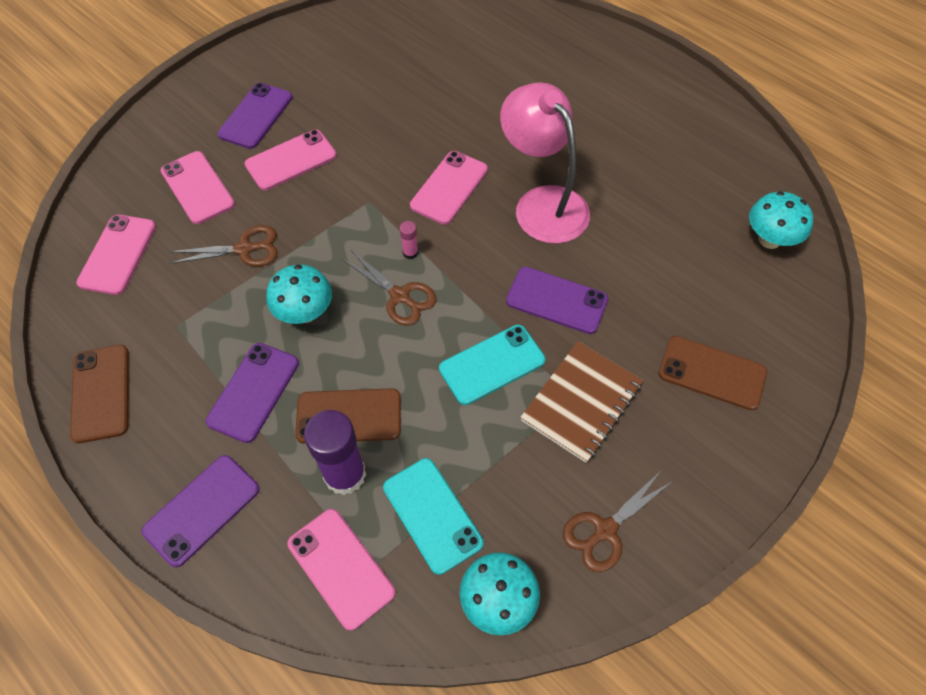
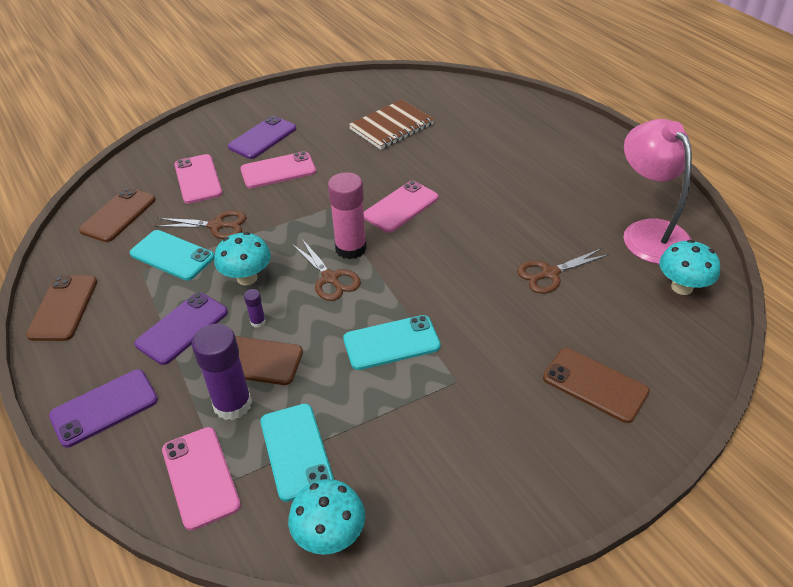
camera: 15 degrees right, 15 degrees down
pink phone [76,215,156,295] -> brown phone [79,187,156,242]
pink glue stick [400,221,418,259] -> pink glue stick [328,172,367,259], size x2.28
pink lamp [500,82,590,244] -> pink lamp moved to [624,119,692,264]
purple phone [506,267,608,334] -> none
brown notebook [520,341,643,463] -> brown notebook moved to [349,99,434,150]
brown scissors [563,471,673,572] -> brown scissors moved to [517,248,609,294]
none -> turquoise phone [130,230,214,281]
none -> purple glue stick [244,289,266,328]

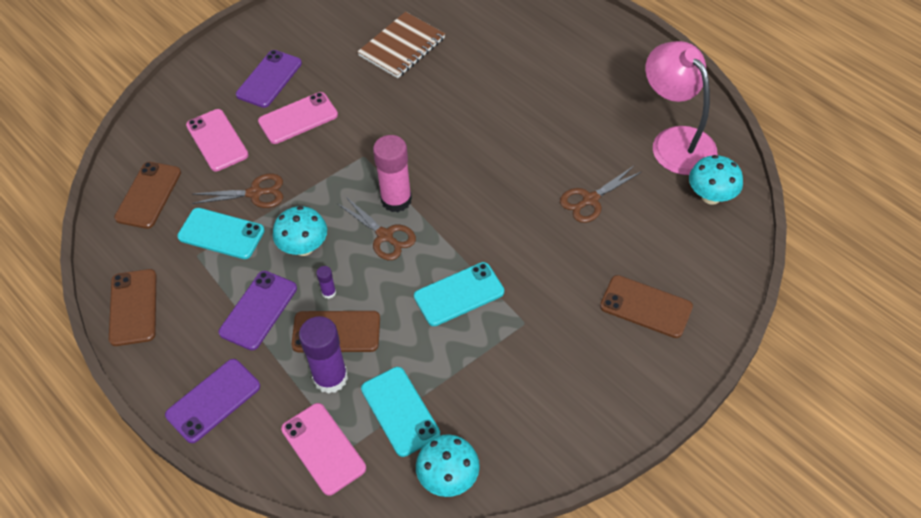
camera: 10 degrees left, 10 degrees up
pink phone [363,181,438,233] -> none

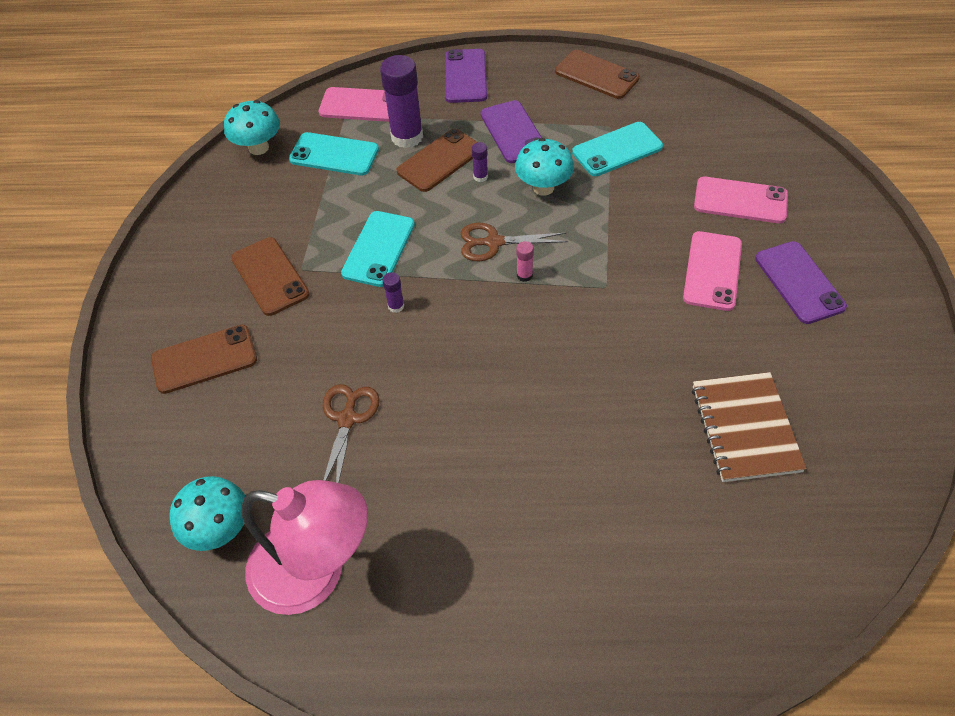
camera: 135 degrees right, 0 degrees up
brown phone [114,162,181,229] -> brown phone moved to [231,237,310,316]
brown scissors [192,174,283,208] -> none
pink glue stick [373,135,412,212] -> pink glue stick [516,241,534,282], size x0.44
none -> purple glue stick [383,272,404,313]

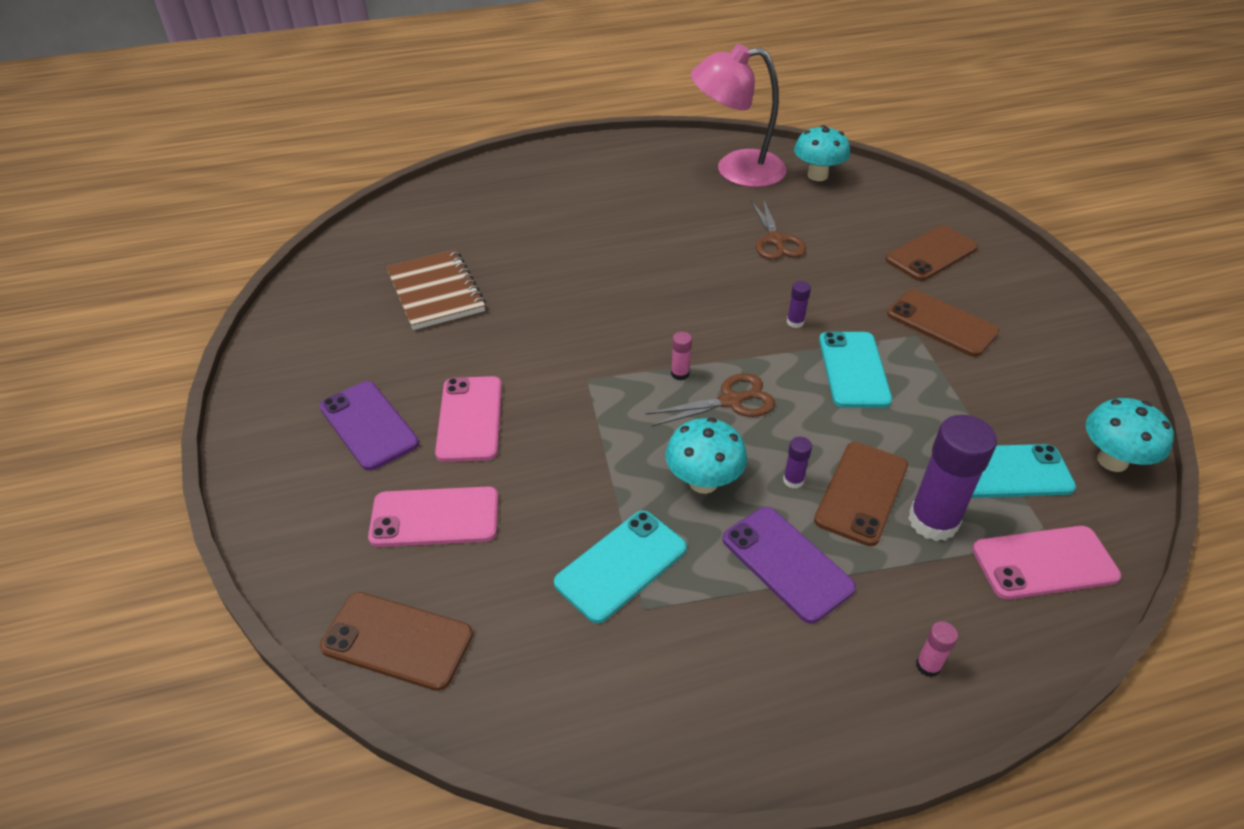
camera: 160 degrees right, 10 degrees down
purple phone [445,49,487,103] -> pink glue stick [916,621,958,677]
brown phone [555,50,640,99] -> brown phone moved to [320,592,473,691]

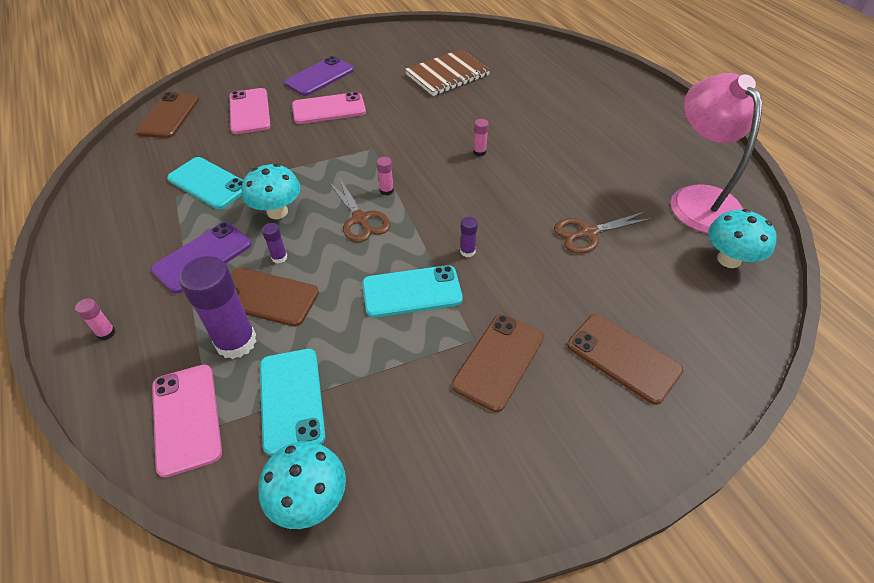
camera: 80 degrees right, 5 degrees up
none -> pink glue stick [473,119,489,156]

